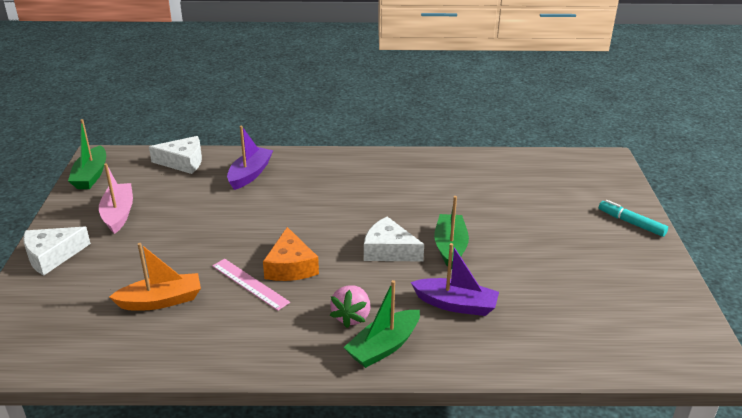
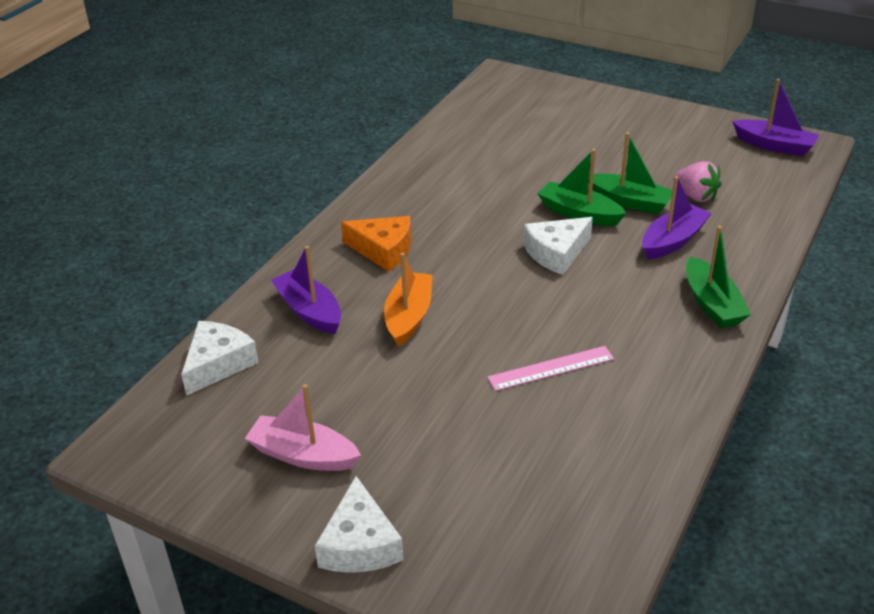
camera: 60 degrees left, 5 degrees up
green boat [68,119,106,189] -> green boat moved to [589,132,673,214]
orange boat [109,243,201,311] -> orange boat moved to [384,253,432,347]
orange cheese [263,227,319,281] -> orange cheese moved to [341,216,411,272]
pink strawberry [330,286,370,328] -> pink strawberry moved to [674,161,722,202]
turquoise marker [599,200,668,237] -> none
none -> purple boat [732,79,819,156]

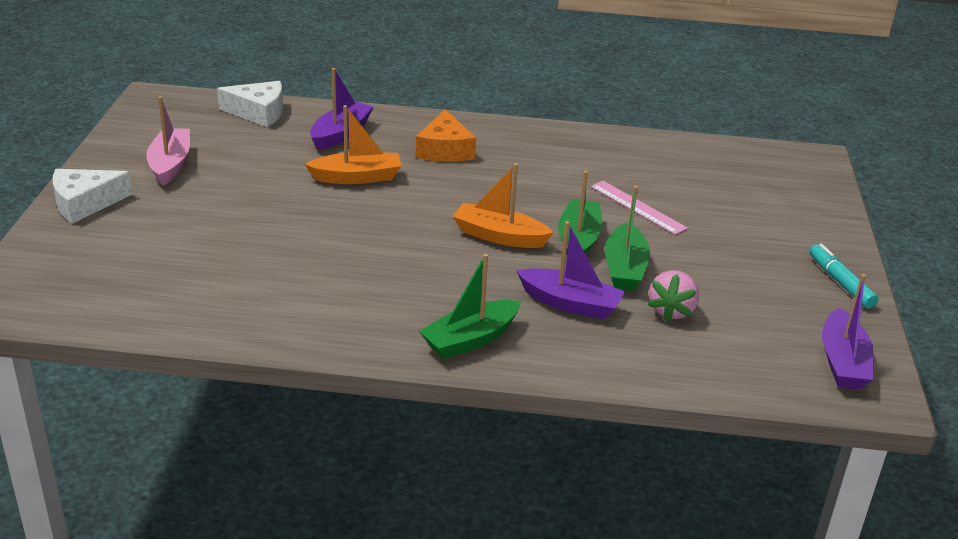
camera: 65 degrees right, 5 degrees down
pink ruler [487,346,614,391] -> pink ruler moved to [591,181,688,235]
white cheese [523,217,593,275] -> orange boat [452,163,554,248]
none -> turquoise marker [810,244,879,308]

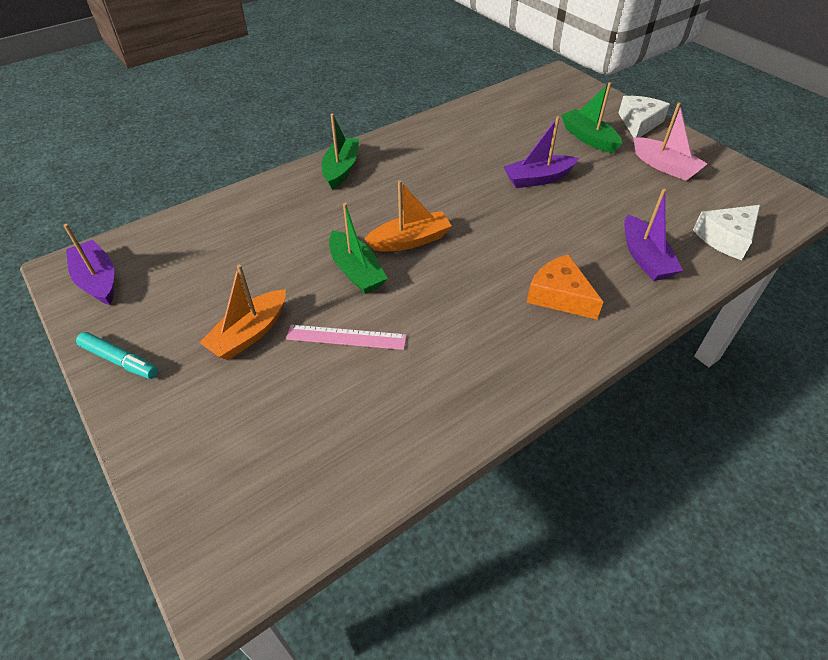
camera: 140 degrees right, 15 degrees up
orange boat [305,105,402,184] -> orange boat moved to [199,265,286,360]
purple boat [517,221,625,319] -> purple boat moved to [504,116,579,188]
green boat [605,186,650,291] -> green boat moved to [561,82,622,153]
pink strawberry [647,270,699,322] -> none

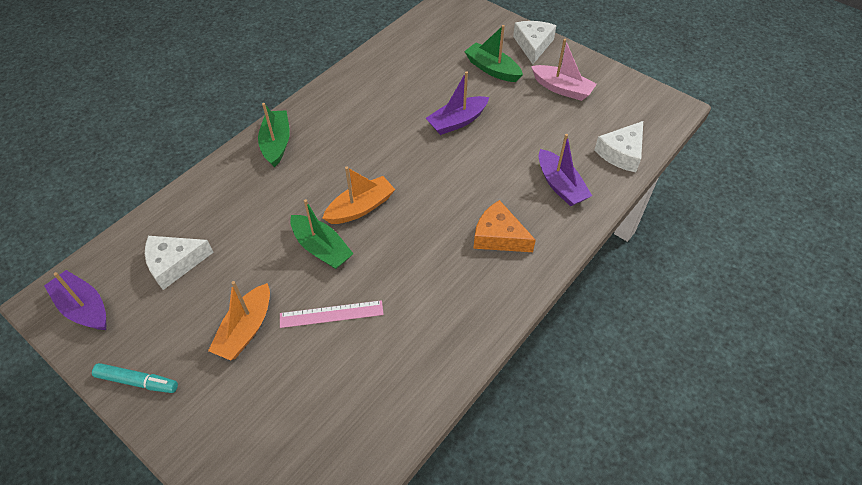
camera: 15 degrees left, 5 degrees up
none -> white cheese [145,236,214,290]

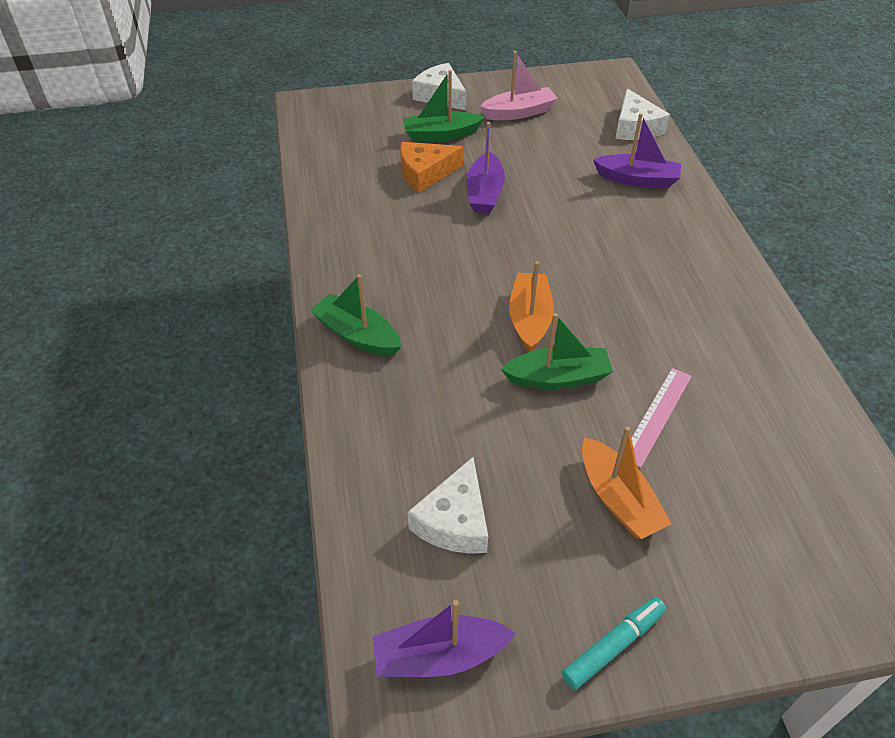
camera: 50 degrees left, 5 degrees down
orange cheese [473,200,536,252] -> orange cheese moved to [400,142,463,193]

